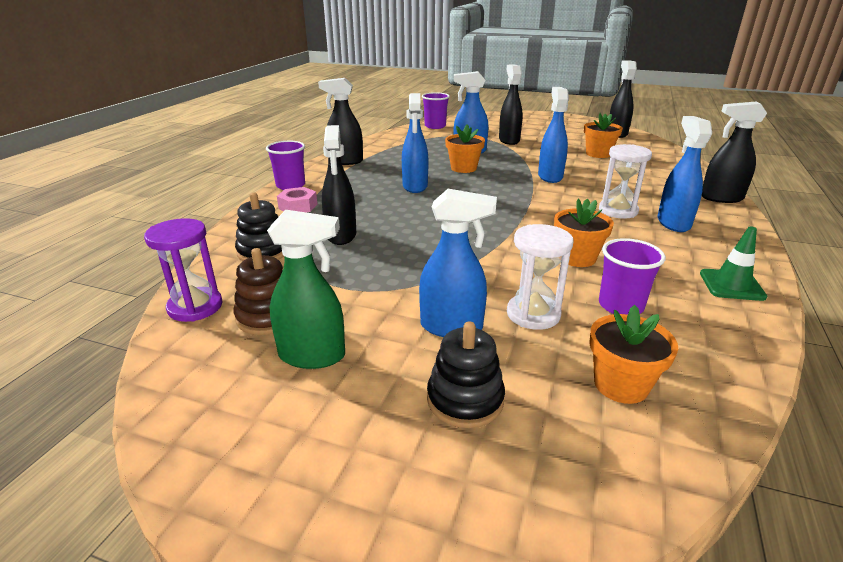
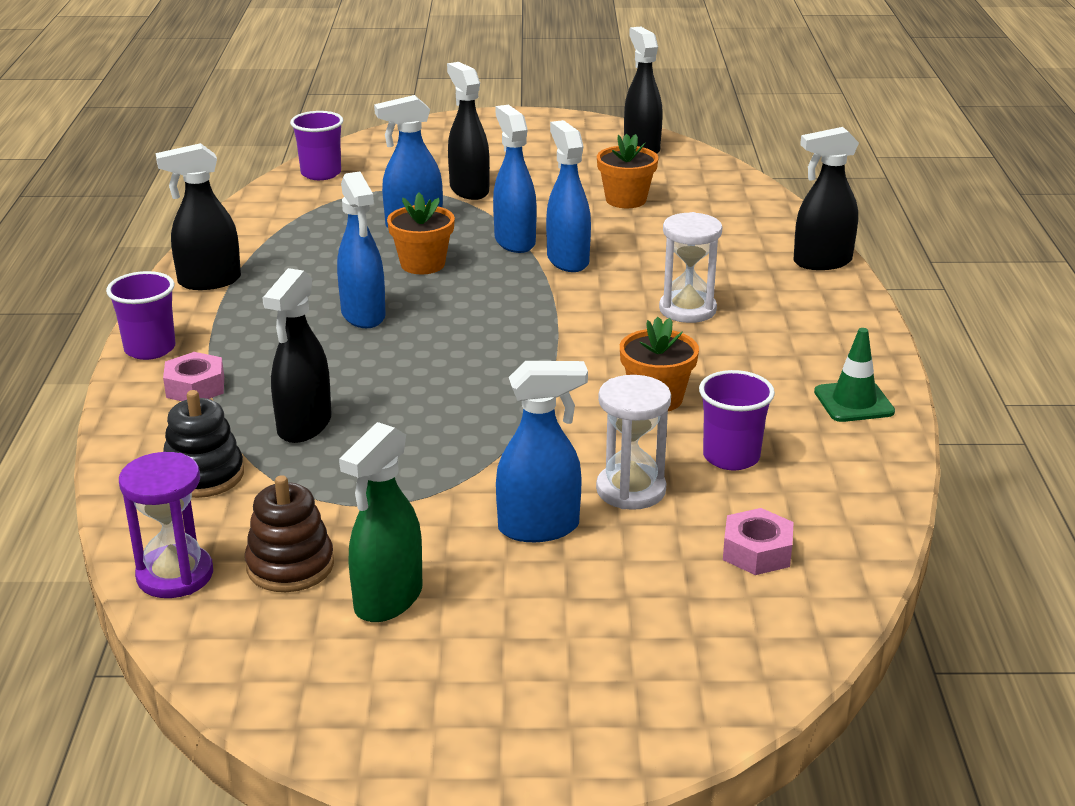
camera: 20 degrees left, 0 degrees up
green spray bottle [267,210,345,369] -> green spray bottle turned 135 degrees clockwise [339,422,422,622]
black spray bottle [322,125,356,245] -> black spray bottle turned 45 degrees clockwise [263,268,332,443]
black stacking toy [427,322,505,428] -> none
orange flower pot [589,305,678,404] -> pink nut [723,508,794,575]
blue spray bottle [658,116,712,232] -> blue spray bottle moved to [493,105,537,253]

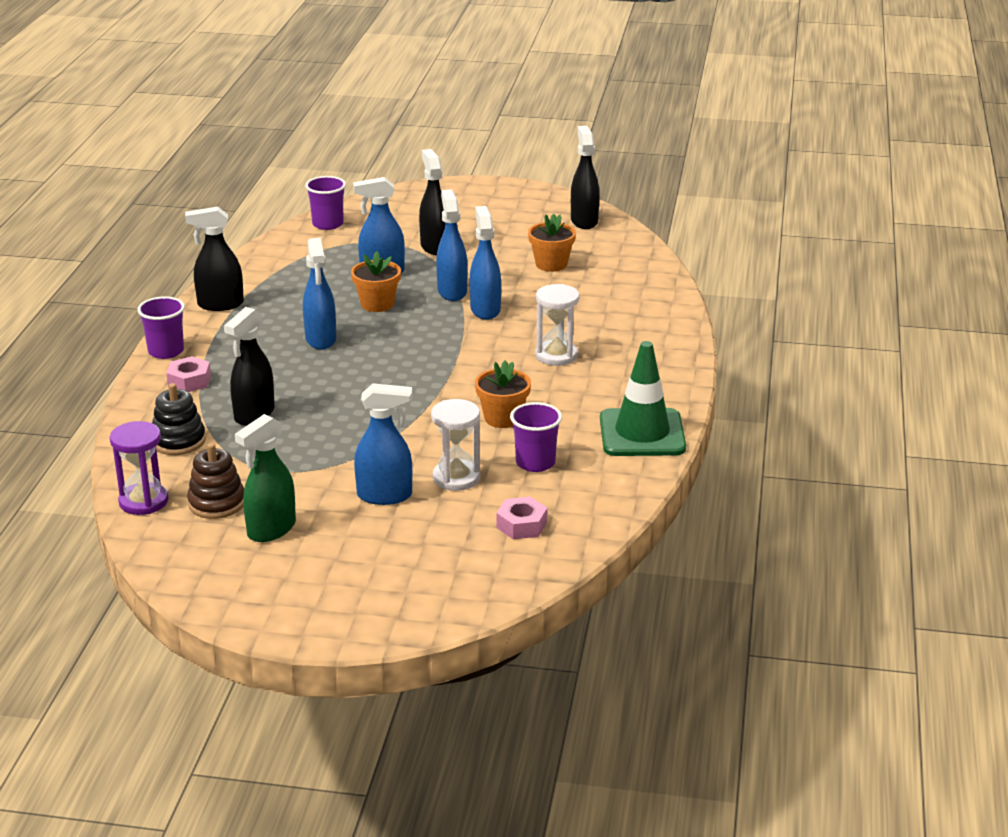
camera: 10 degrees right, 0 degrees up
black spray bottle [793,127,859,270] -> none
green traffic cone [814,328,895,422] -> green traffic cone [600,341,686,456], size x1.72

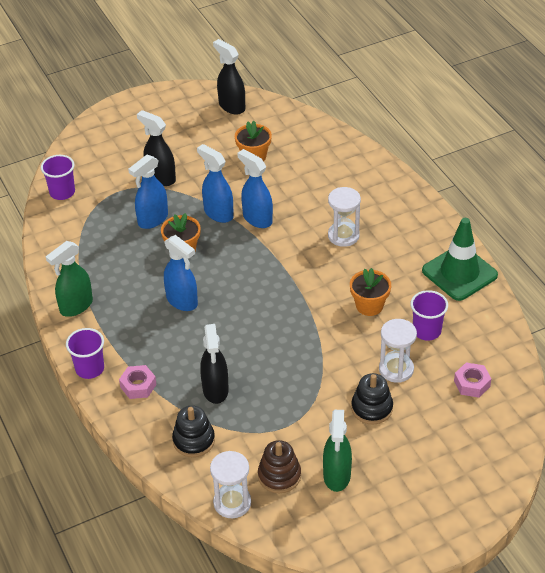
camera: 35 degrees left, 15 degrees up
purple hourglass [110,421,168,515] -> white hourglass [210,451,251,518]
black spray bottle [185,207,244,311] -> green spray bottle [46,241,93,317]
blue spray bottle [354,383,412,505] -> black stacking toy [351,373,393,424]

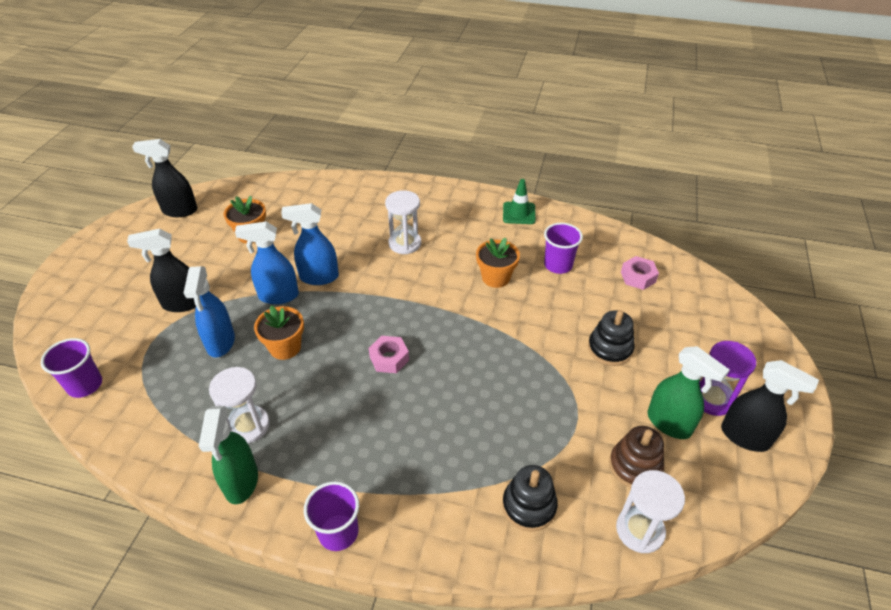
camera: 50 degrees left, 0 degrees up
pink nut [119,365,157,399] -> pink nut moved to [369,336,409,373]
blue spray bottle [164,235,198,311] -> none
black spray bottle [200,324,229,404] -> black spray bottle moved to [721,360,819,452]
white hourglass [379,319,417,383] -> white hourglass moved to [209,367,270,443]
green traffic cone [422,218,498,301] -> green traffic cone [503,179,536,224], size x0.58
none -> purple hourglass [699,341,756,416]

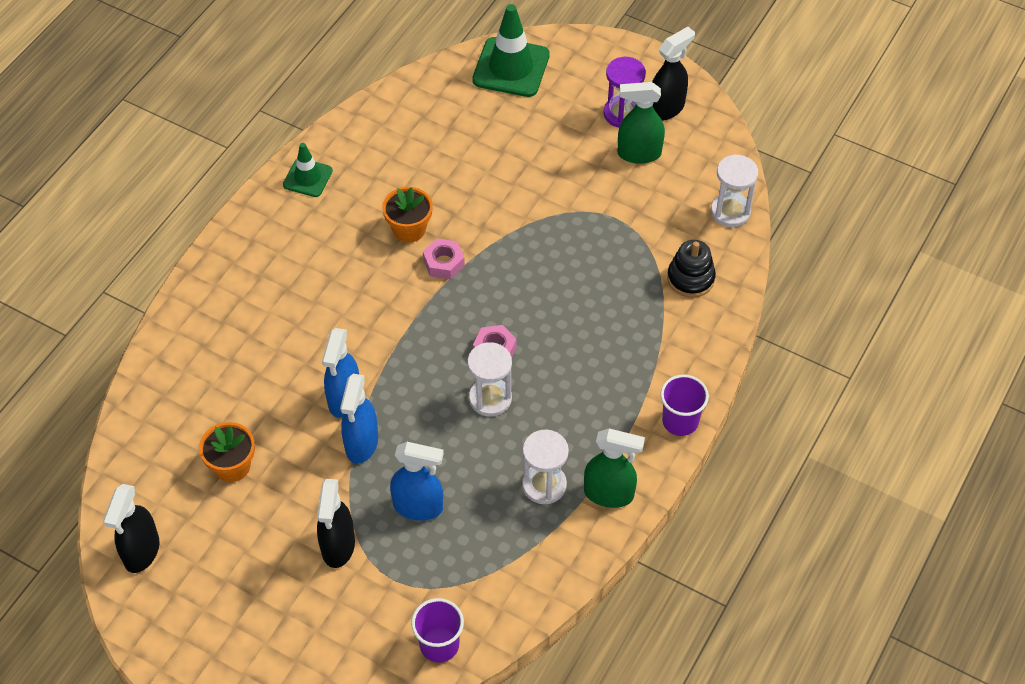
camera: 75 degrees left, 10 degrees up
orange flower pot [254,305,304,360] -> none
white hourglass [385,190,421,254] -> white hourglass moved to [468,342,512,417]
purple cup [544,223,583,274] -> none
black stacking toy [588,310,635,366] -> none
brown stacking toy [609,426,664,488] -> none
pink nut [621,256,659,290] -> pink nut moved to [423,239,465,279]
green spray bottle [648,346,730,439] -> green spray bottle turned 150 degrees counterclockwise [618,82,665,164]
none -> green traffic cone [472,4,550,97]

